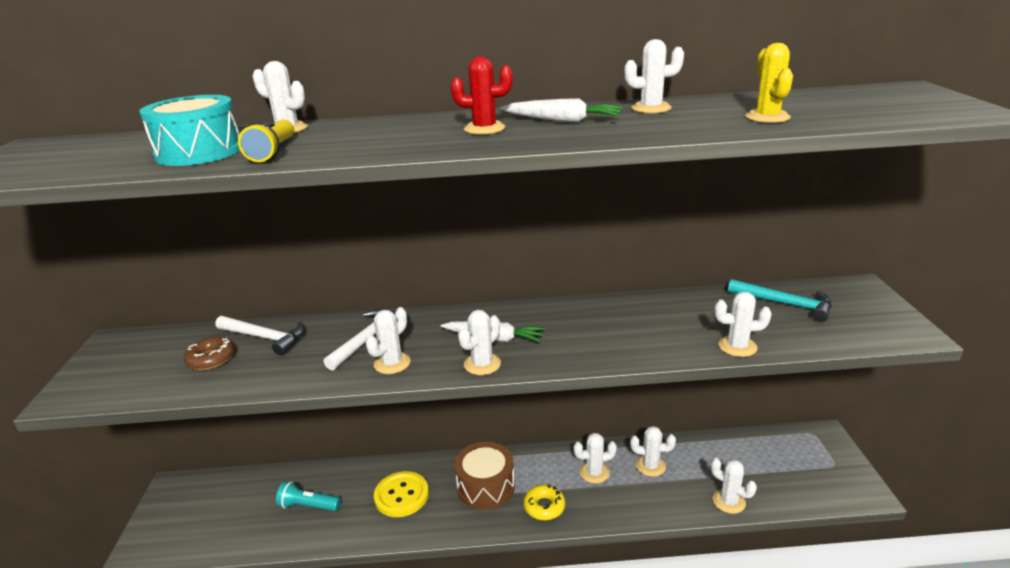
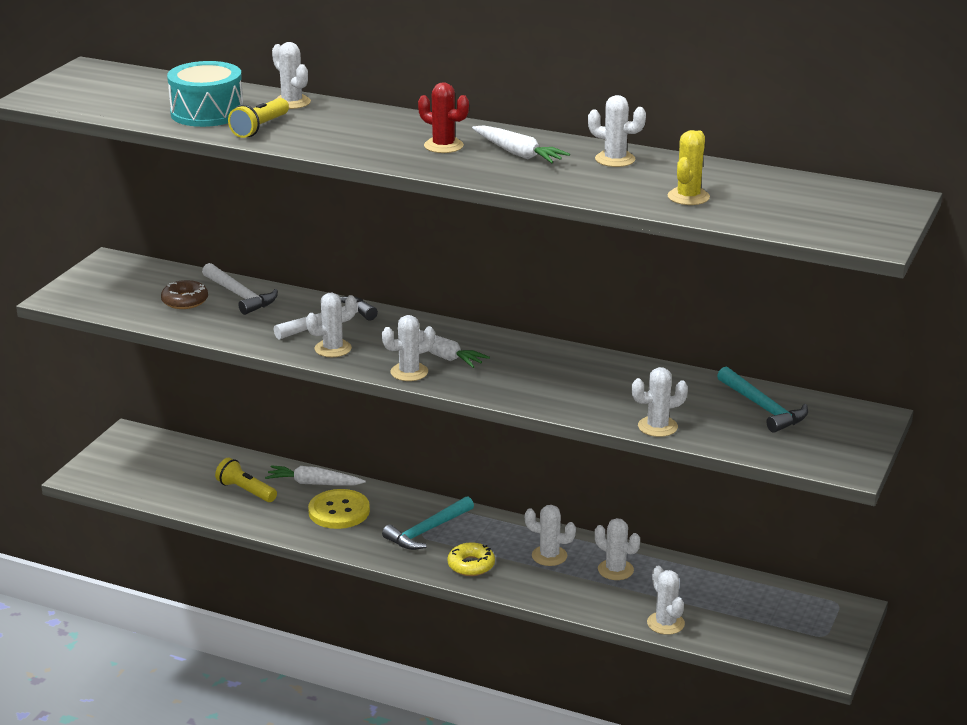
camera: 25 degrees right, 0 degrees up
turquoise flashlight [276,482,341,511] -> yellow flashlight [215,458,277,502]
brown drum [454,442,515,510] -> turquoise hammer [382,496,474,550]
white cactus [714,292,772,357] -> white cactus turned 45 degrees counterclockwise [632,367,688,437]
none -> white carrot [265,465,366,486]

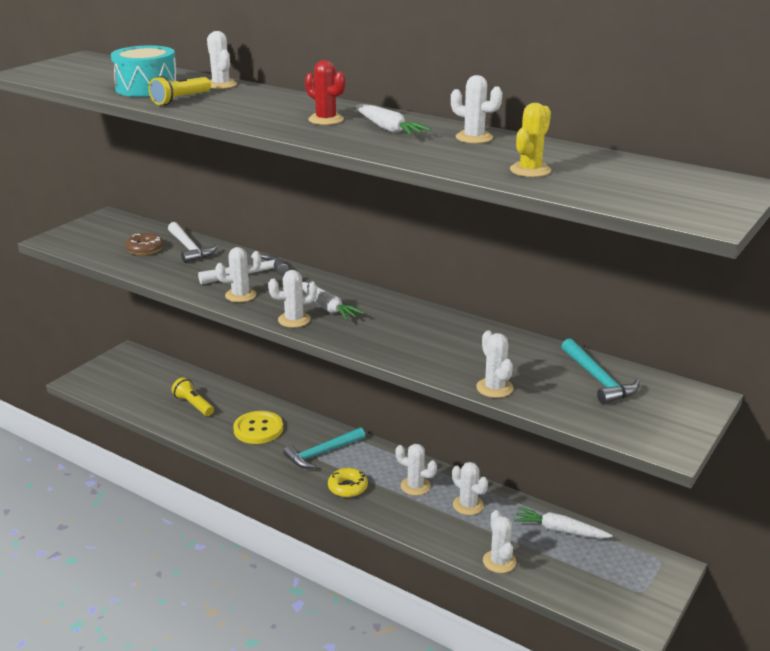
camera: 10 degrees right, 0 degrees up
white carrot [265,465,366,486] -> white carrot moved to [514,507,613,538]
white cactus [632,367,688,437] -> white cactus turned 75 degrees clockwise [476,330,514,398]

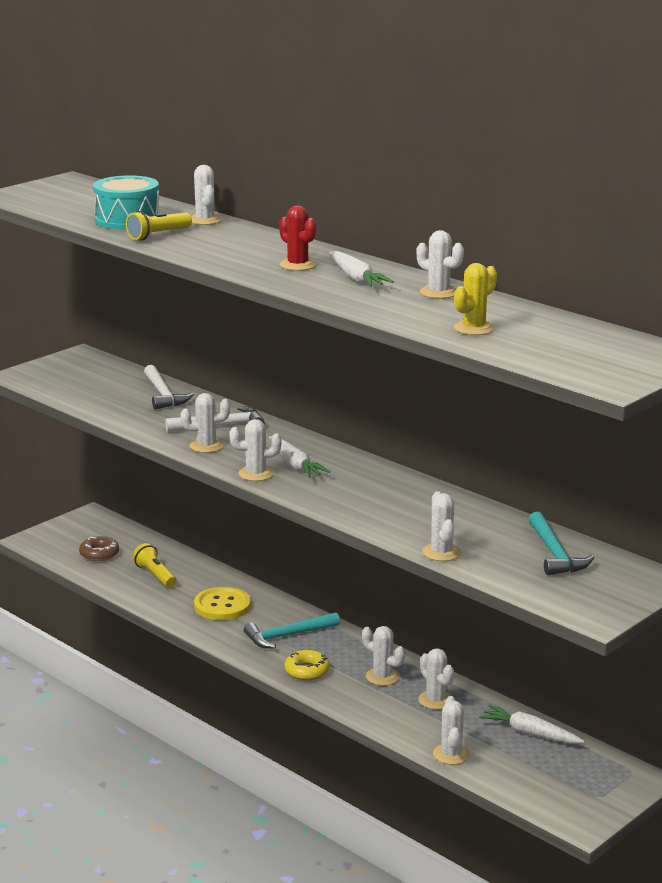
camera: 10 degrees right, 5 degrees down
brown donut [125,233,164,255] -> brown donut moved to [79,536,119,561]

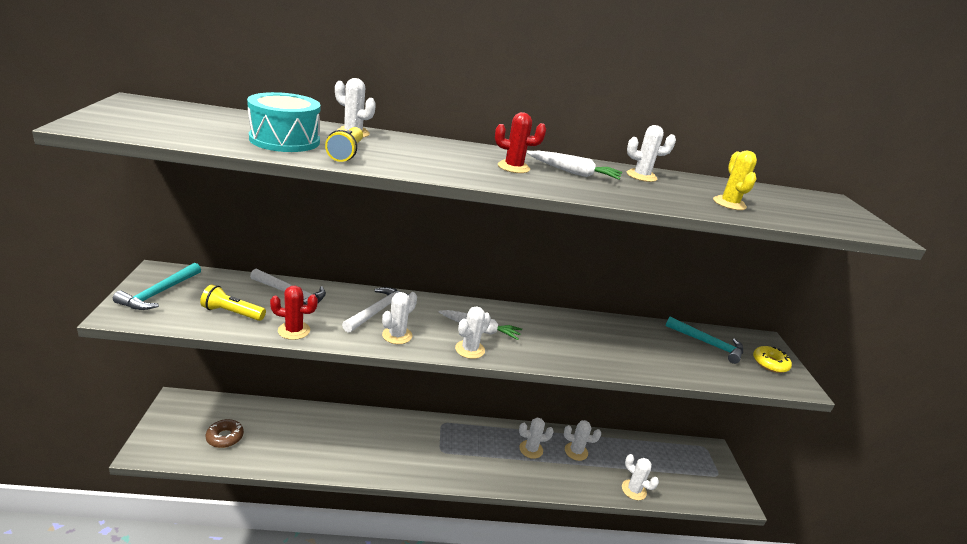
camera: 50 degrees left, 5 degrees up
yellow flashlight [133,543,176,588] -> yellow flashlight moved to [200,285,266,321]
yellow button [194,587,251,620] -> none
turquoise hammer [244,612,340,648] -> turquoise hammer moved to [113,263,201,310]
yellow donut [285,650,330,680] -> yellow donut moved to [753,346,792,373]
white cactus [422,491,461,561] -> none
white carrot [479,705,585,744] -> none
none -> red cactus [270,286,318,340]

